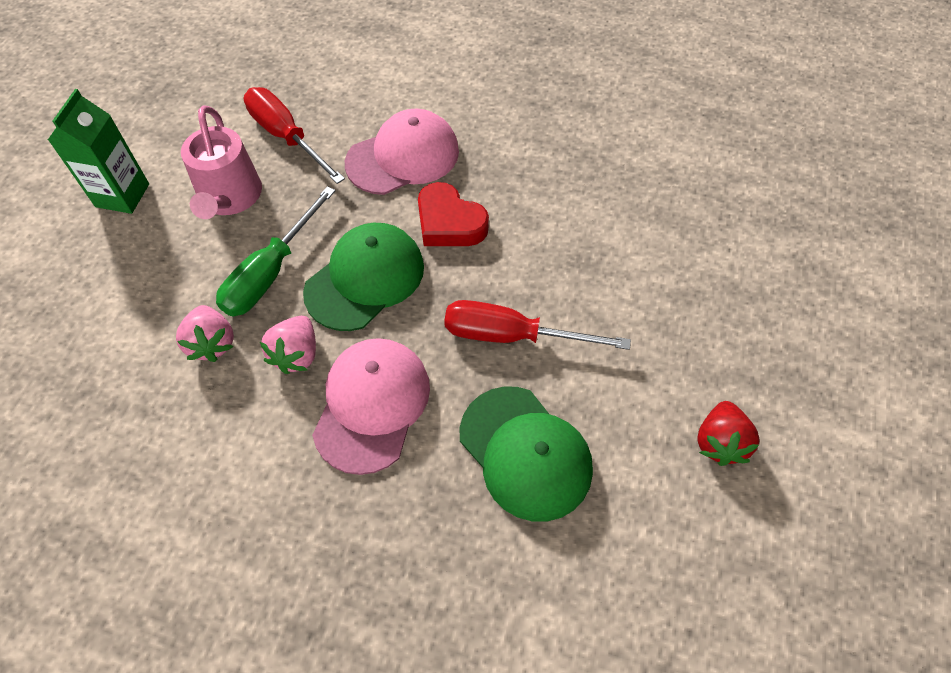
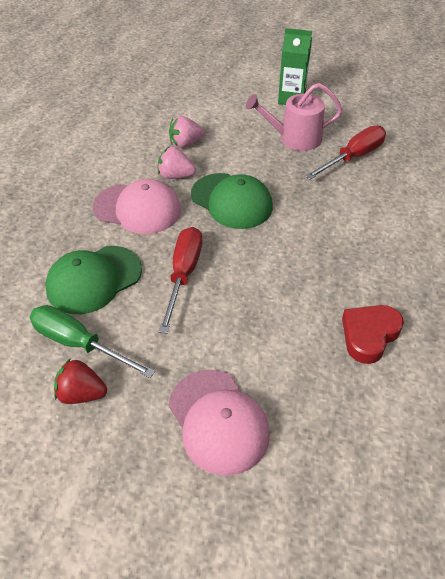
camera: 90 degrees right, 10 degrees down
green screwdriver [216,186,335,316] -> green screwdriver moved to [30,305,155,378]
pink cap [345,109,459,195] -> pink cap moved to [169,370,270,476]
red heart [418,182,489,246] -> red heart moved to [342,305,404,364]

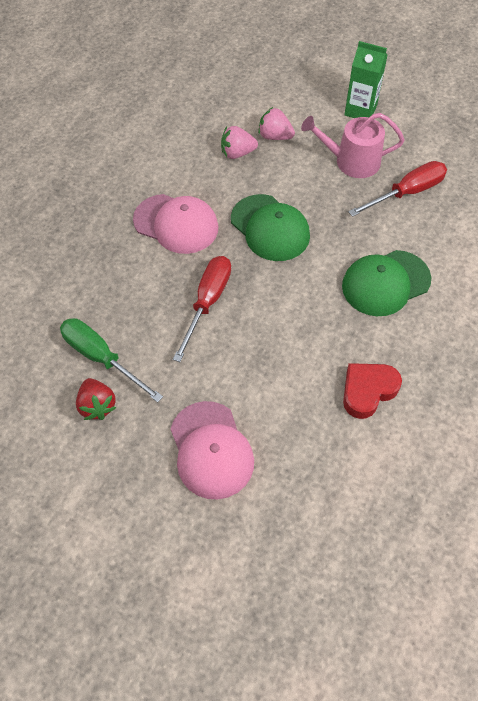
camera: 10 degrees right, 10 degrees up
green cap [45,246,142,314] -> green cap moved to [342,250,431,316]
red strawberry [54,358,107,404] -> red strawberry turned 135 degrees counterclockwise [76,378,116,420]
pink strawberry [158,146,196,179] -> pink strawberry moved to [258,107,295,140]

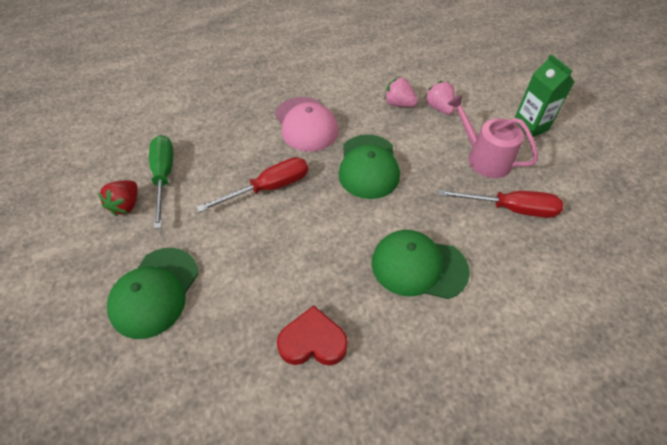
camera: 40 degrees right, 5 degrees down
pink cap [170,401,254,499] -> green cap [107,248,198,339]

